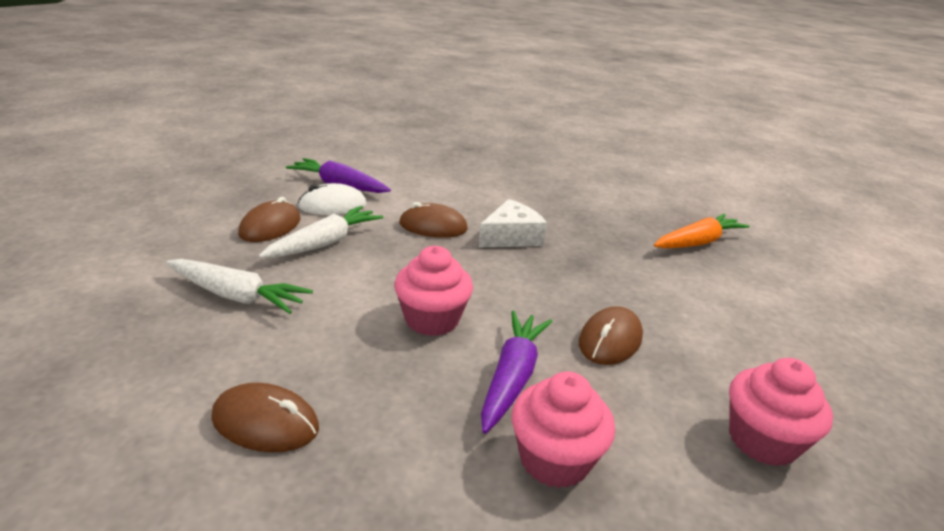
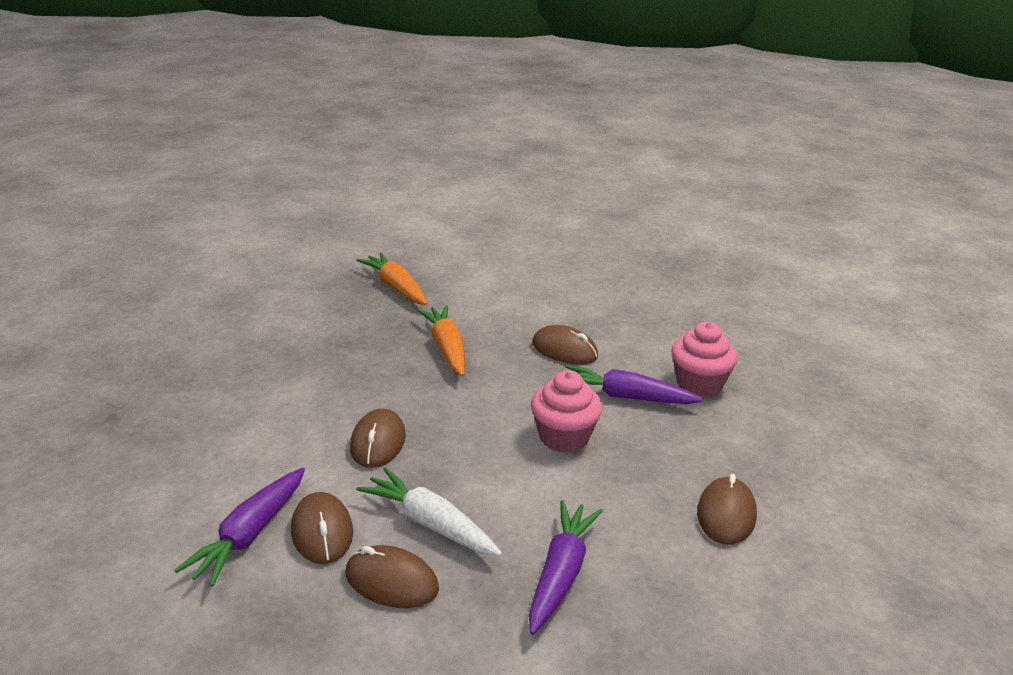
camera: 90 degrees left, 0 degrees up
white carrot [166,259,313,314] -> purple carrot [529,500,603,635]
white mouse [298,183,367,215] -> brown mouse [291,492,353,564]
white cheese [478,199,547,248] -> none
pink cupcake [729,358,833,466] -> none
none -> orange carrot [417,305,465,376]

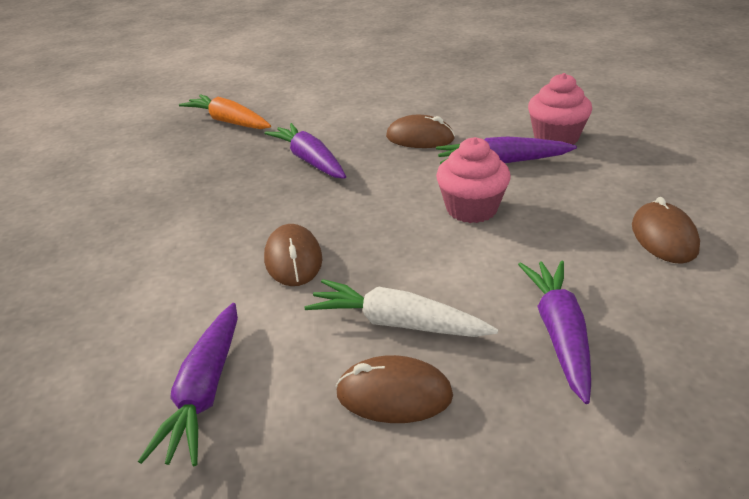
camera: 15 degrees left, 5 degrees up
brown mouse [291,492,353,564] -> none
orange carrot [417,305,465,376] -> purple carrot [264,123,346,179]

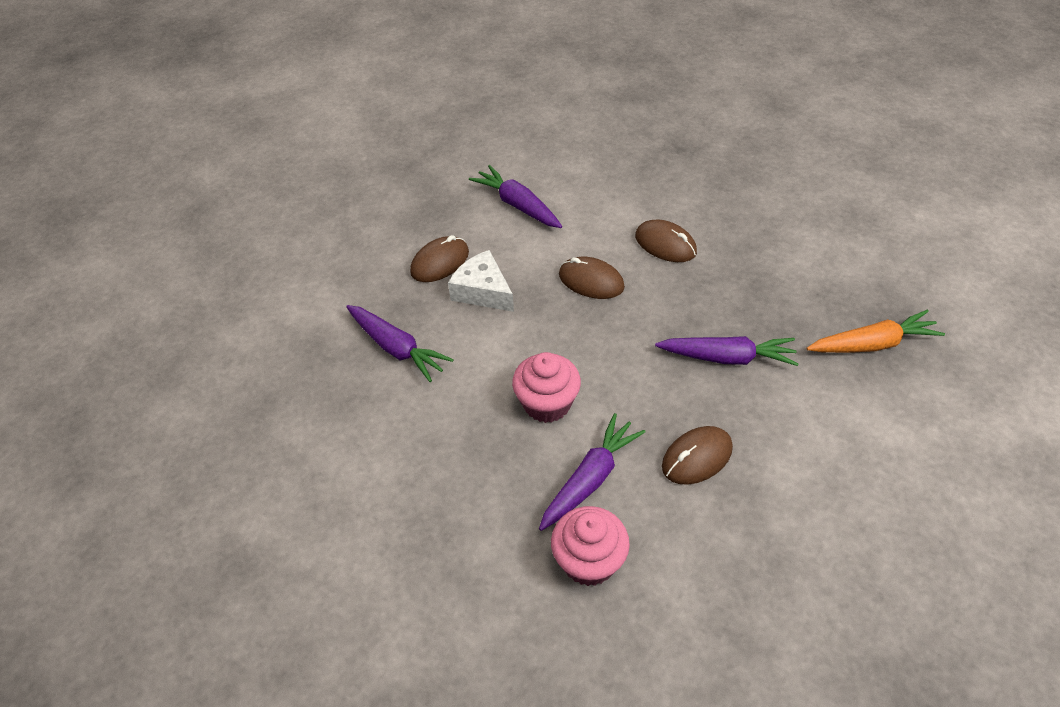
camera: 130 degrees right, 15 degrees up
white carrot [305,279,498,337] -> white cheese [448,250,514,312]
brown mouse [632,197,700,264] -> brown mouse moved to [635,219,697,262]

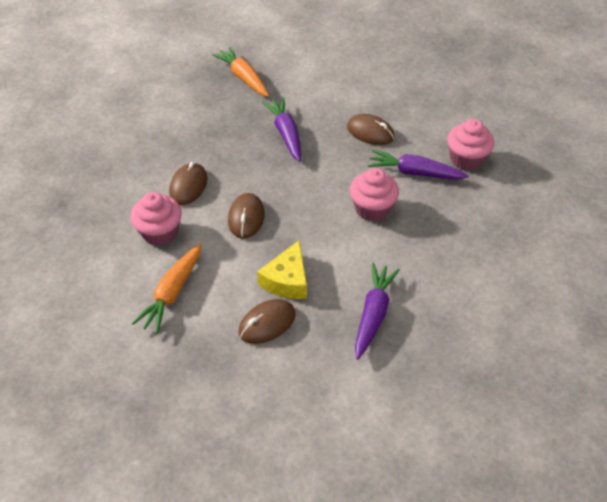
camera: 115 degrees left, 0 degrees up
brown mouse [410,235,469,282] -> brown mouse turned 60 degrees counterclockwise [239,299,296,344]
white cheese [448,250,514,312] -> yellow cheese [257,241,307,299]
purple carrot [469,165,562,228] -> orange carrot [131,244,202,334]
none -> pink cupcake [131,192,182,246]

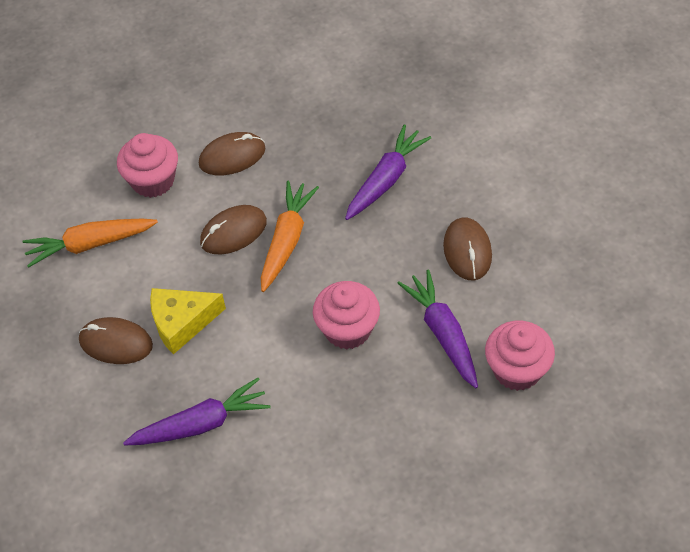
camera: 55 degrees right, 5 degrees up
orange carrot [212,47,269,97] -> orange carrot moved to [261,181,319,292]

